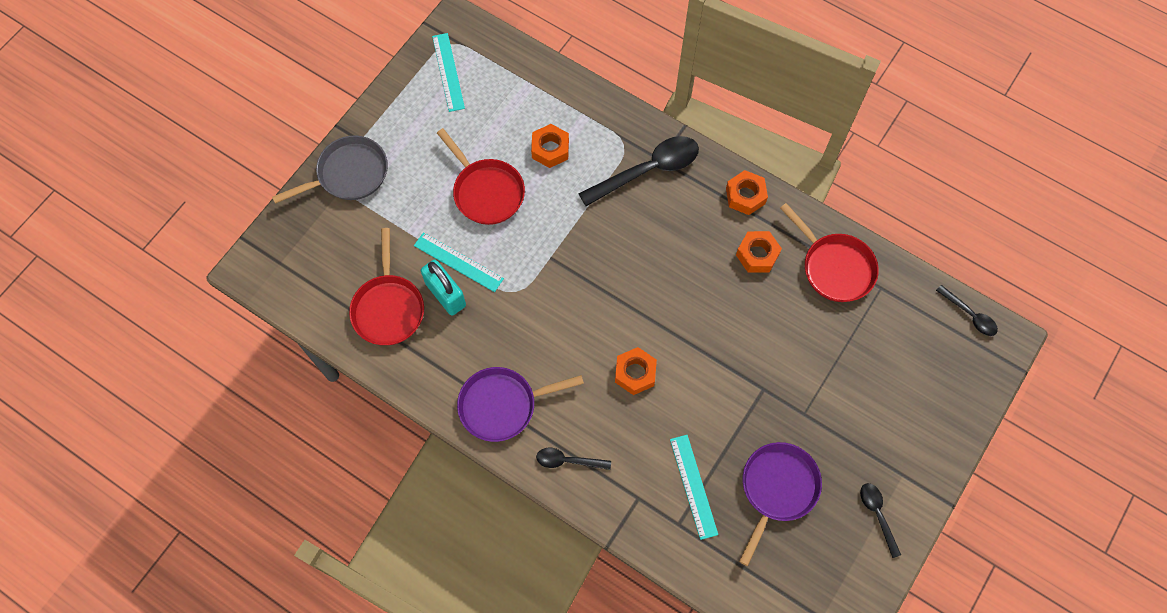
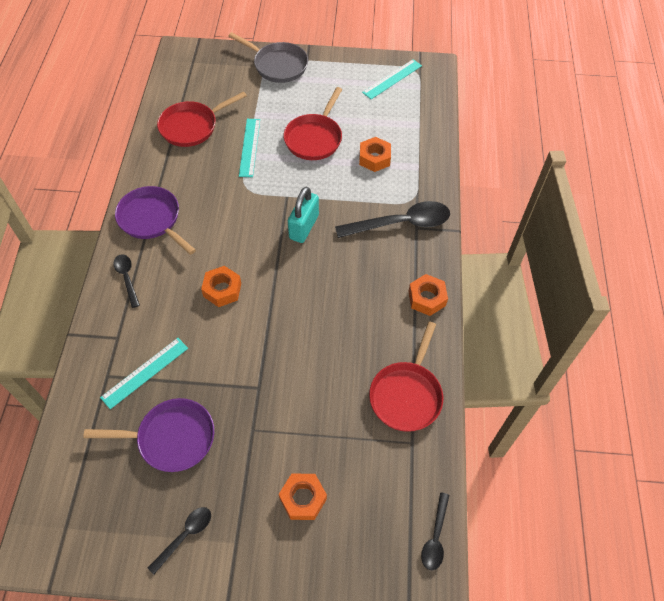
camera: 60 degrees right, 10 degrees down
turquoise padlock [421,260,466,315] -> turquoise padlock moved to [288,187,319,243]
black spoon [578,136,699,206] -> black spoon turned 45 degrees counterclockwise [335,201,450,238]
orange nut [736,231,782,273] -> orange nut moved to [279,474,327,520]

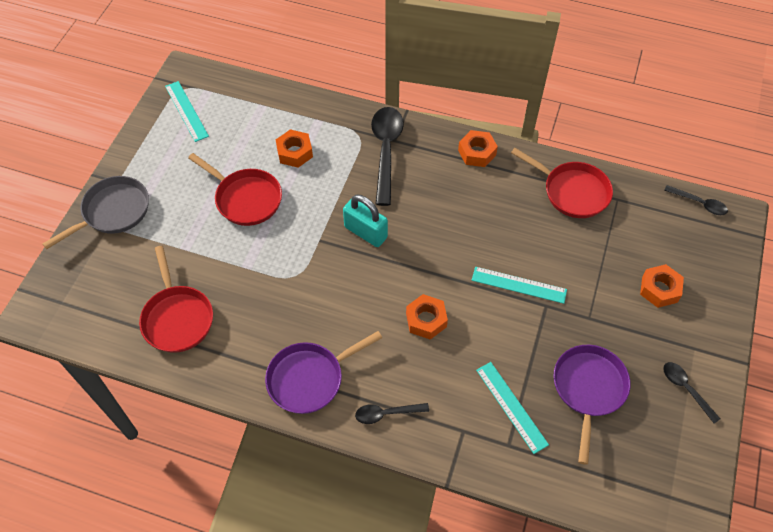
camera: 75 degrees left, 0 degrees up
turquoise ruler [239,119,260,177] -> turquoise ruler moved to [472,267,567,304]

